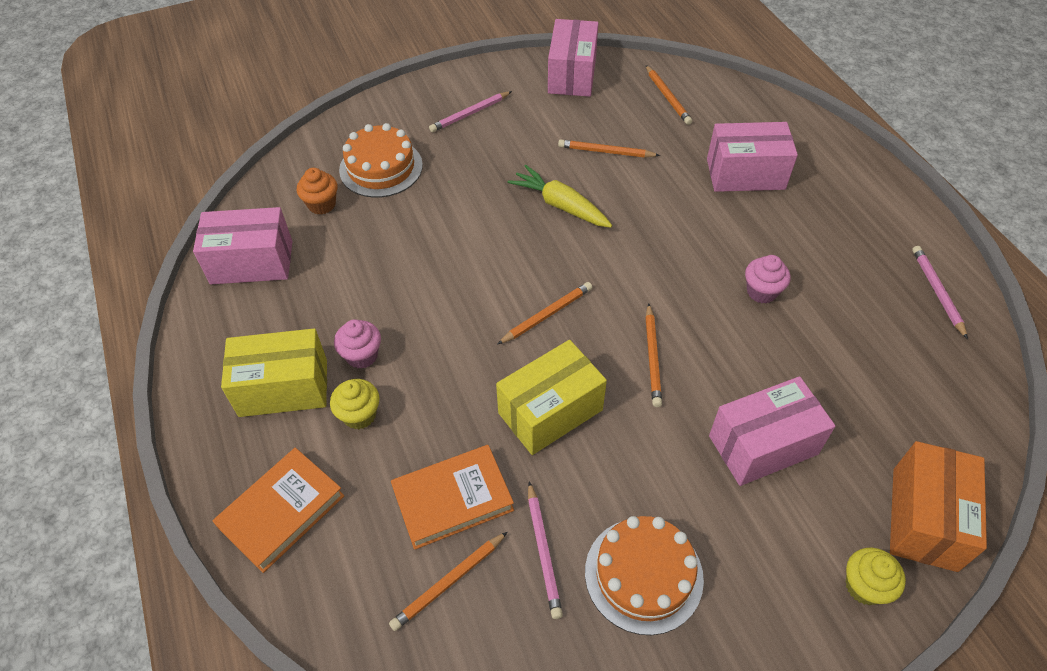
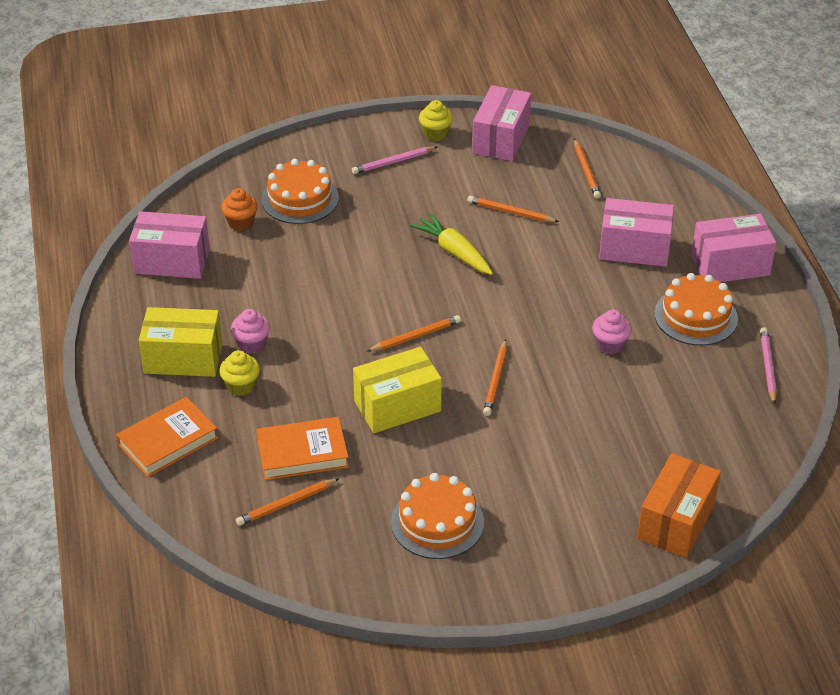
camera: 10 degrees right, 10 degrees down
pink pencil [528,481,563,619] -> none
pink box [709,376,835,486] -> pink box moved to [691,214,776,282]
yellow cupcake [846,547,906,605] -> yellow cupcake moved to [419,100,453,141]
none -> orange cake [654,273,738,346]

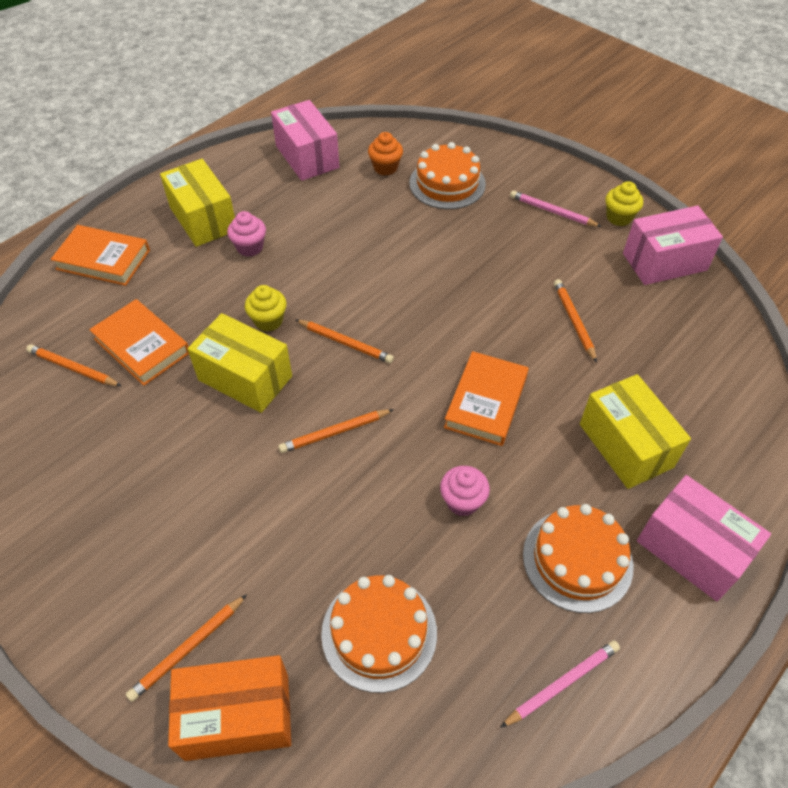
camera: 55 degrees right, 10 degrees up
yellow cupcake [219,350,260,396] -> yellow cupcake moved to [245,285,287,332]
orange cake [391,473,484,559] -> orange cake moved to [321,575,437,693]
yellow carrot [410,213,493,275] -> none
orange pencil [574,139,601,199] -> orange pencil moved to [126,594,247,702]
pink box [599,198,674,267] -> yellow box [580,374,691,489]
none -> orange book [444,351,529,446]

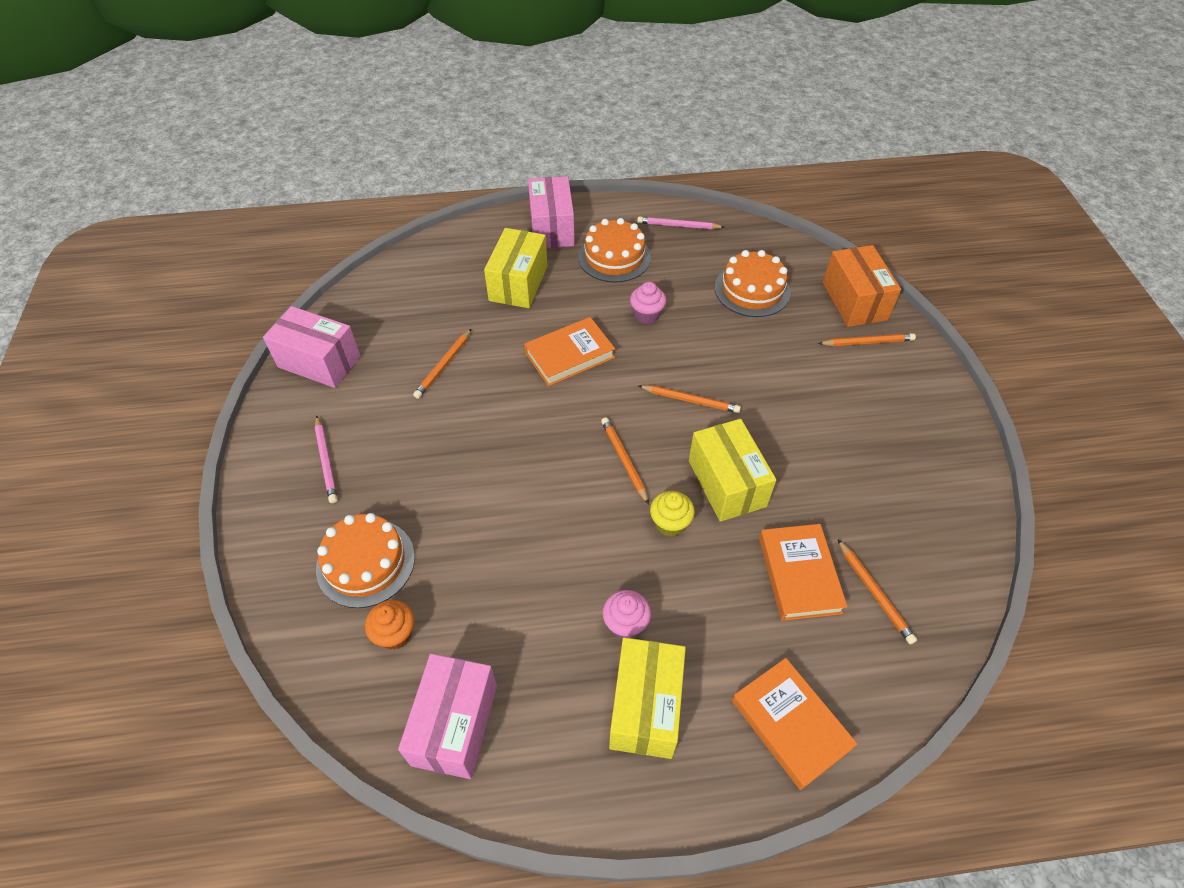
camera: 140 degrees left, 0 degrees up
orange box [168,655,291,761] -> orange box turned 45 degrees clockwise [823,245,901,327]
yellow cupcake [606,181,643,226] -> none

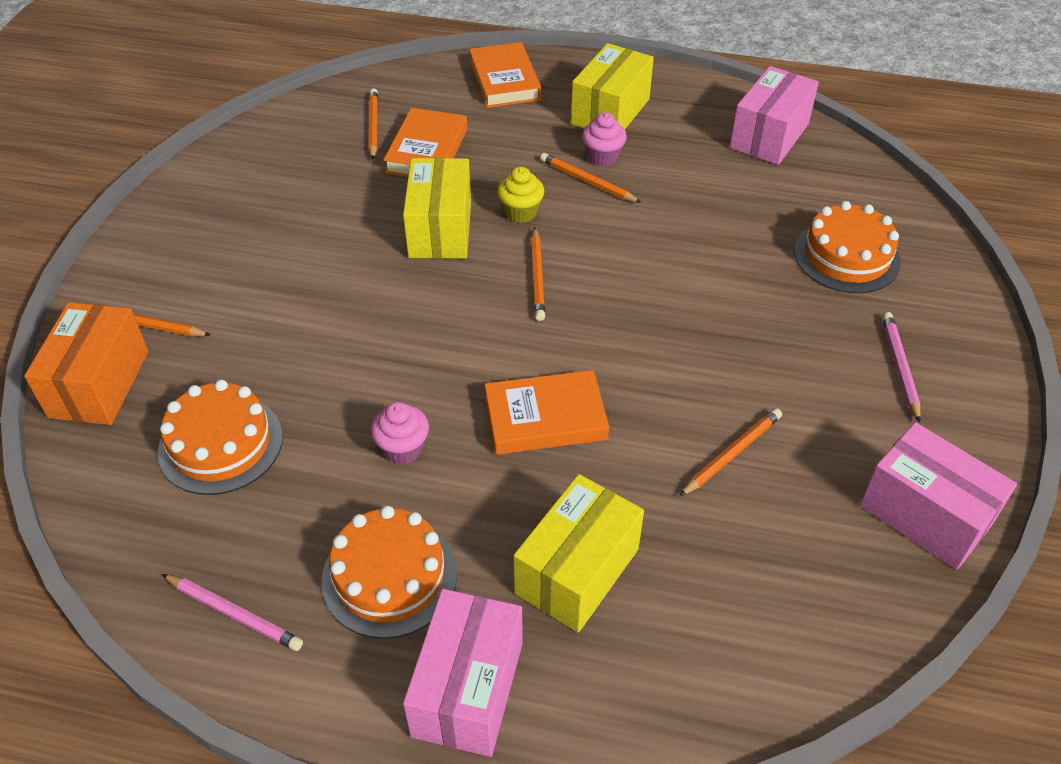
camera: 160 degrees left, 5 degrees down
orange cupcake [365,600,414,650] -> none
orange pencil [639,385,741,413] -> orange pencil moved to [540,153,642,203]

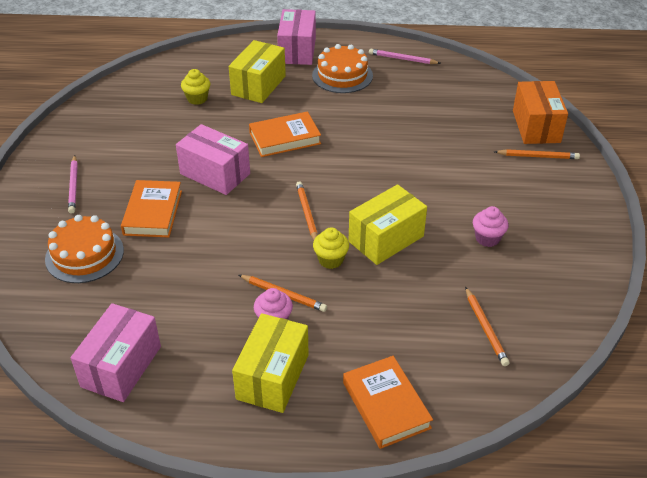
camera: 170 degrees right, 5 degrees down
orange cake [158,379,283,495] -> none
pink cupcake [371,402,429,464] -> pink cupcake moved to [473,206,508,247]
orange book [383,108,467,177] -> orange book moved to [121,180,182,238]
yellow box [403,158,471,259] -> yellow box turned 60 degrees clockwise [349,184,427,265]
orange pencil [679,408,782,497] -> none
pink box [860,422,1017,569] -> pink box moved to [176,124,250,195]
none -> yellow cupcake [181,69,210,105]

